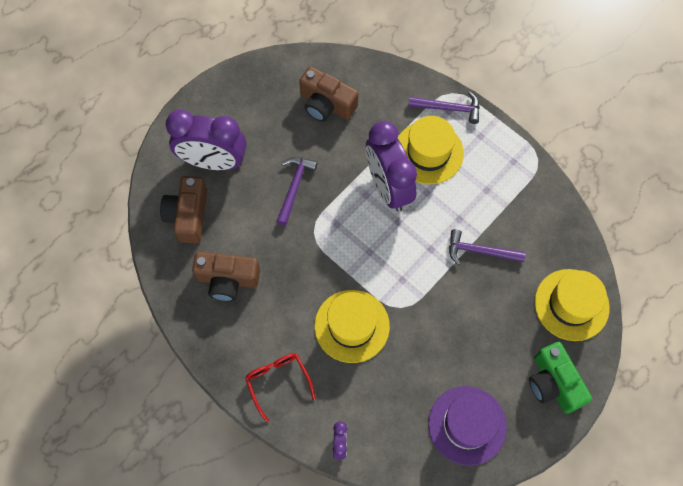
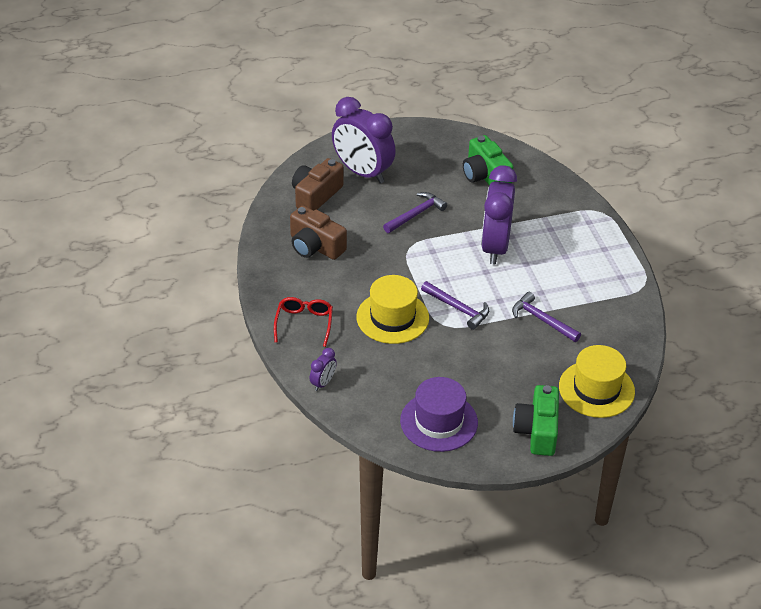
camera: 30 degrees right, 25 degrees down
brown camera [299,66,358,122] -> green camera [463,135,513,186]
yellow hat [398,116,464,184] -> none
purple hammer [408,92,480,124] -> purple hammer moved to [421,281,489,330]

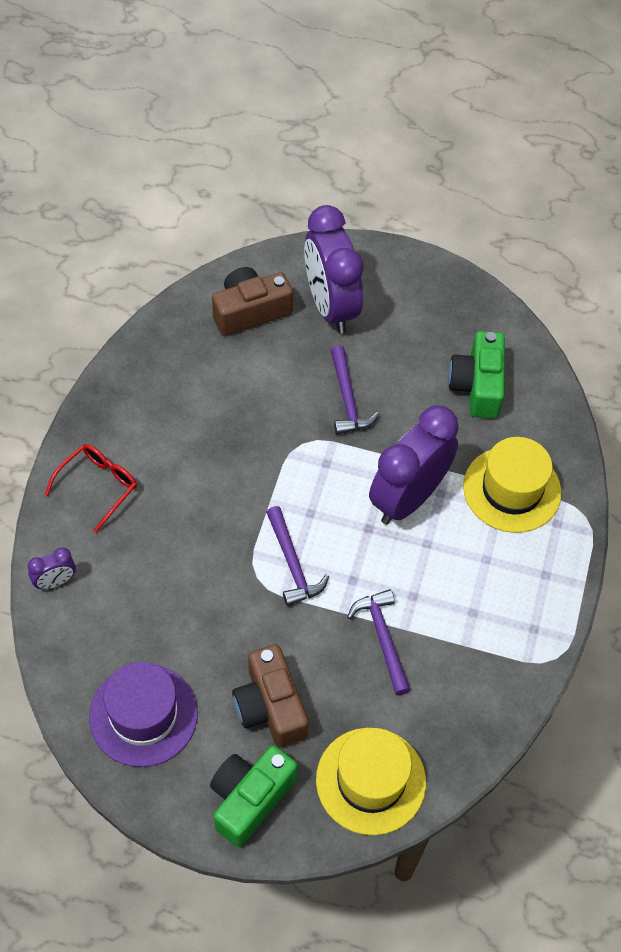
camera: 30 degrees right, 15 degrees up
brown camera [290,205,347,260] -> brown camera moved to [232,644,308,747]
yellow hat [356,275,429,344] -> yellow hat moved to [463,437,562,533]
purple hammer [383,192,447,233] -> purple hammer turned 90 degrees clockwise [331,346,379,435]

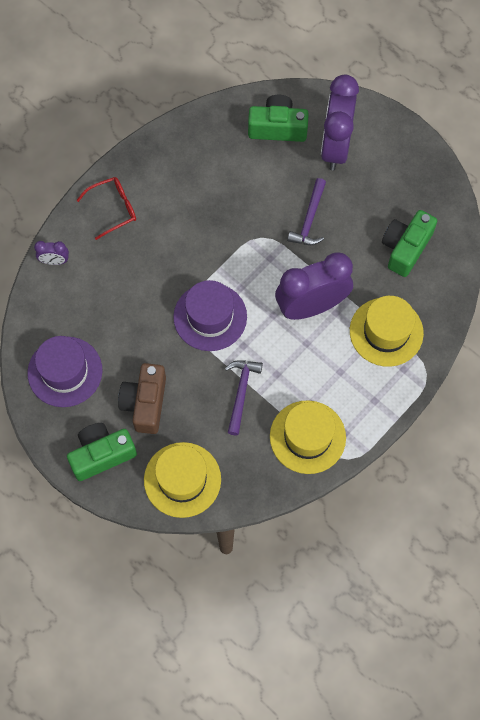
camera: 30 degrees right, 10 degrees up
brown camera [212,267,293,336] -> green camera [248,95,309,142]
purple hammer [266,506,329,606] -> purple hat [173,280,247,351]
none -> yellow hat [270,400,346,474]

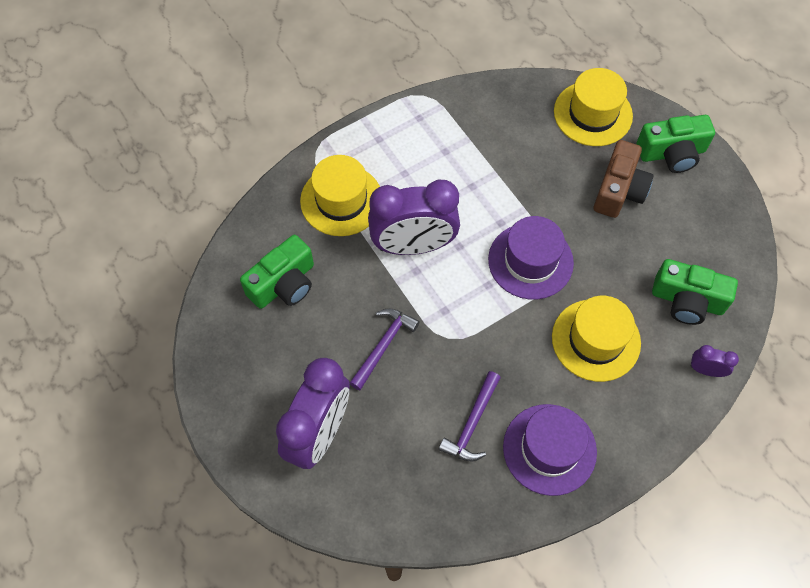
camera: 165 degrees left, 5 degrees down
purple hat [27,336,103,407] -> purple hat moved to [503,404,597,496]
red glasses [77,177,136,240] -> none
purple hammer [225,360,263,435] -> purple hammer moved to [439,371,501,461]
green camera [248,95,309,142] -> green camera moved to [652,259,738,325]
yellow hat [270,400,346,474] -> yellow hat moved to [552,296,641,382]

